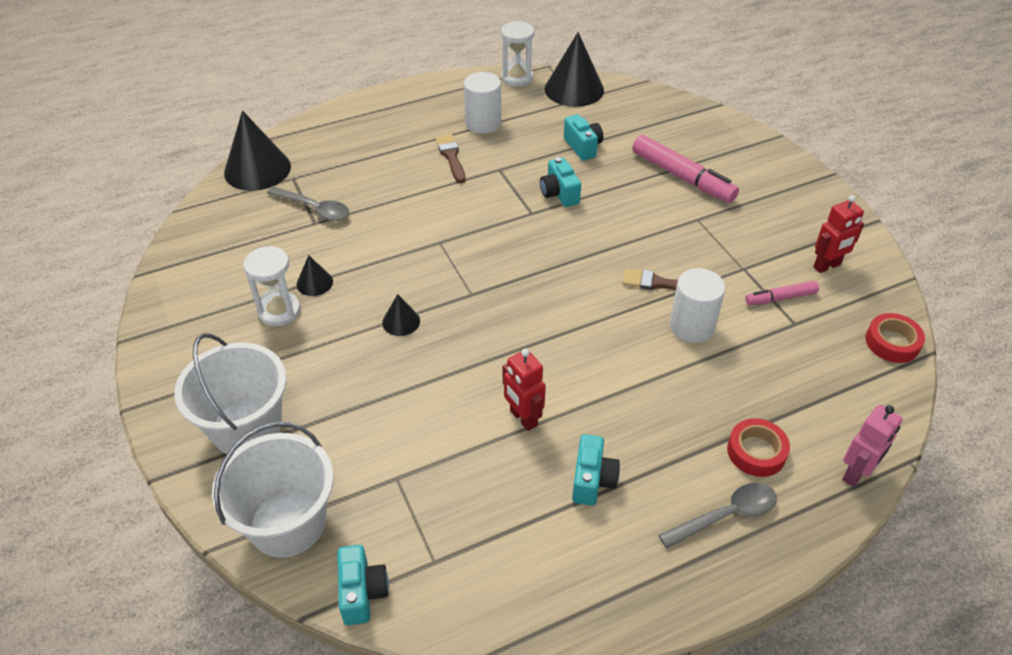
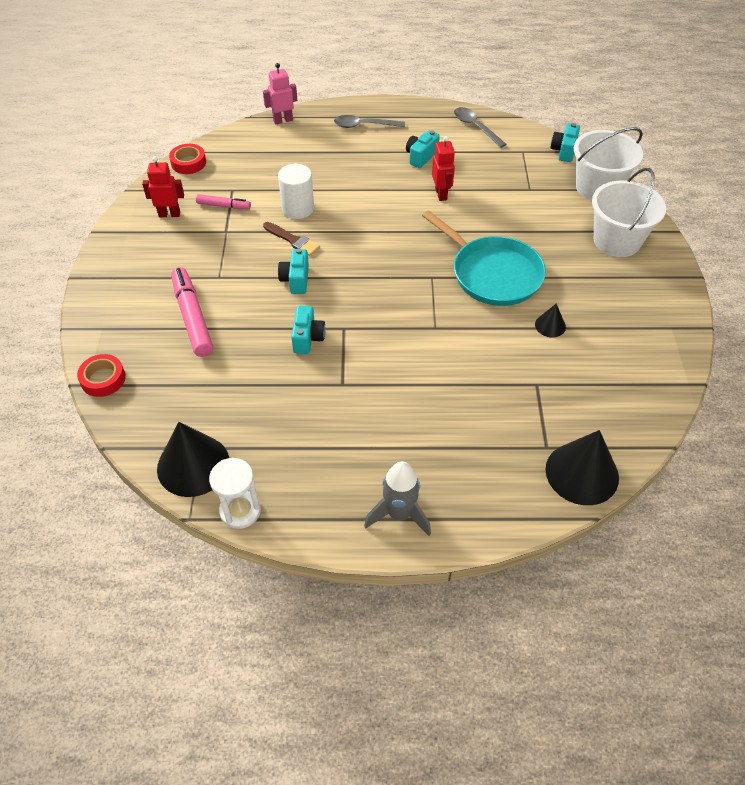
camera: 155 degrees left, 5 degrees up
white hourglass [243,246,301,326] -> none
grey spoon [267,187,349,221] -> grey spoon moved to [454,107,506,148]
black cone [382,294,420,336] -> turquoise pan [422,210,546,306]
brown brush [435,134,466,183] -> none
white cylinder [464,72,501,134] -> none
turquoise camera [564,114,603,161] -> turquoise camera moved to [278,248,309,294]
red tape [727,418,790,477] -> red tape moved to [77,354,126,397]
none -> grey rocket [364,461,431,536]

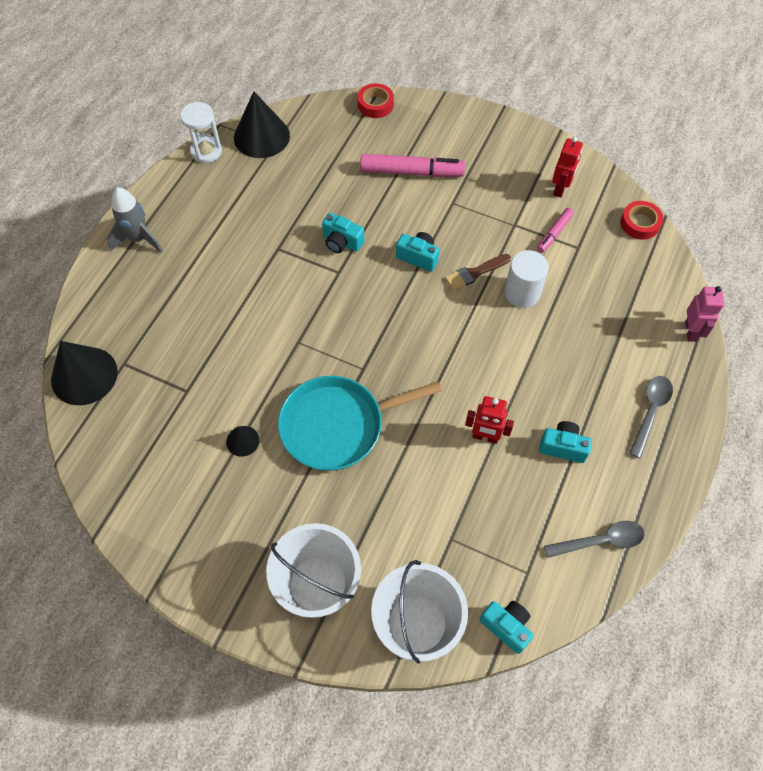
camera: 115 degrees right, 10 degrees up
turquoise camera [406,130,440,168] -> turquoise camera turned 45 degrees counterclockwise [539,421,592,463]

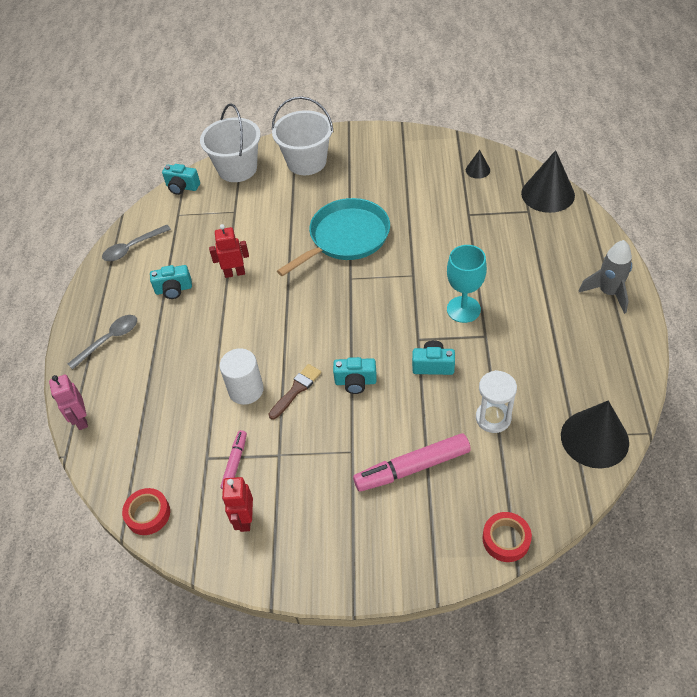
camera: 160 degrees right, 10 degrees down
white hourglass [180,102,222,163] -> white hourglass moved to [476,370,517,433]
black cone [226,426,260,456] -> black cone moved to [466,150,490,179]
grey spoon [629,376,673,458] -> grey spoon turned 135 degrees counterclockwise [68,315,137,369]
none -> turquoise goblet [447,245,487,323]

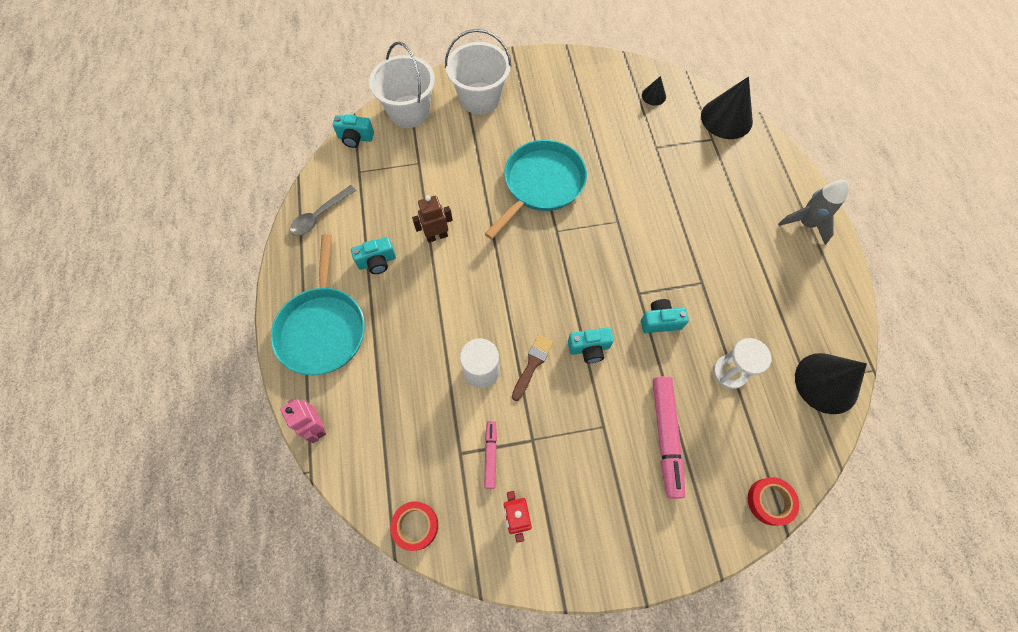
camera: 15 degrees left, 15 degrees up
grey spoon [68,315,137,369] -> turquoise pan [271,234,365,375]
red robot [209,224,249,278] -> brown robot [412,196,453,243]
pink marker [353,433,471,492] -> pink marker turned 60 degrees counterclockwise [653,376,685,499]
turquoise goblet [447,245,487,323] -> none

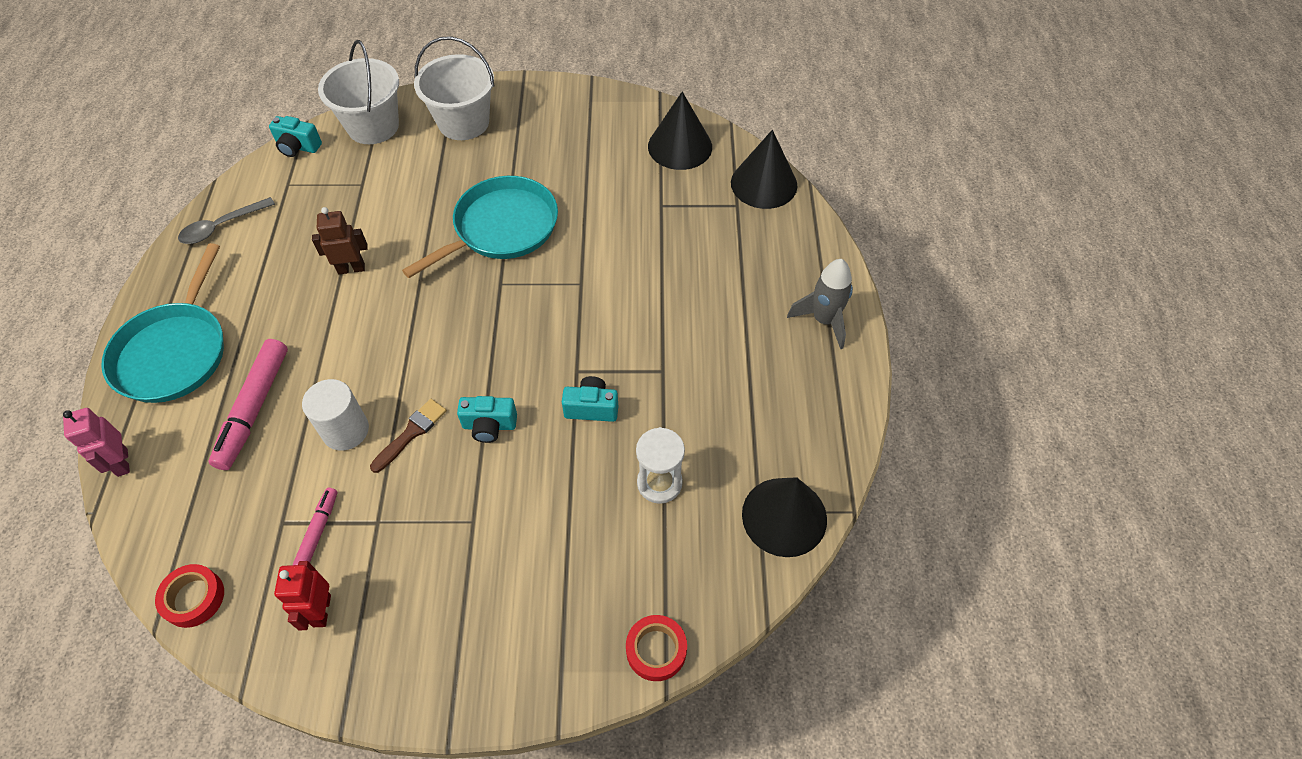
camera: 10 degrees right, 10 degrees down
turquoise camera [351,237,396,274] -> none
black cone [642,76,666,106] -> black cone [648,92,712,170], size x2.06
pink marker [653,376,685,499] -> pink marker moved to [209,339,288,470]

